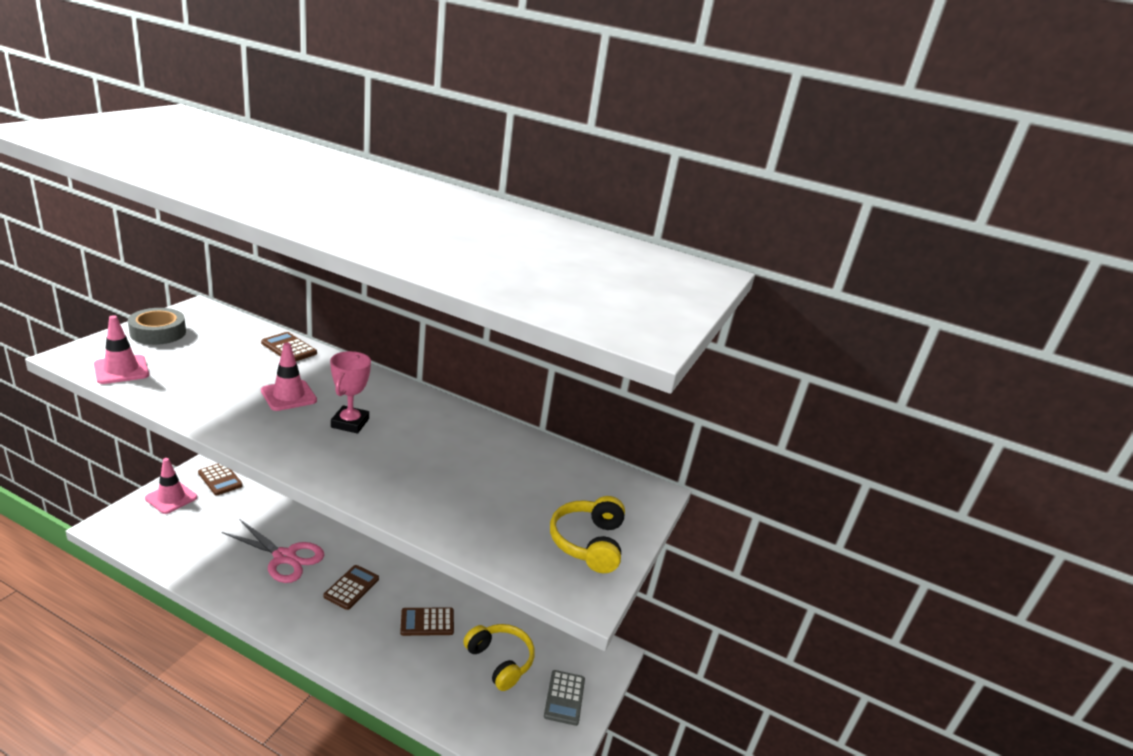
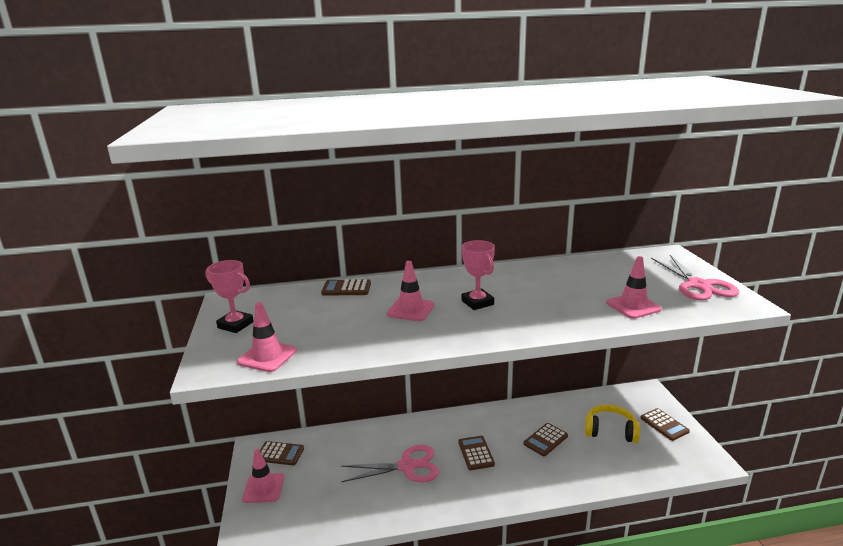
camera: 30 degrees left, 5 degrees down
grey tape [128,308,186,345] -> pink trophy [205,260,254,333]
grey calculator [544,670,585,726] -> brown calculator [641,408,690,441]
yellow headphones [550,496,625,573] -> pink scissors [651,255,739,300]
none -> pink traffic cone [606,256,662,319]

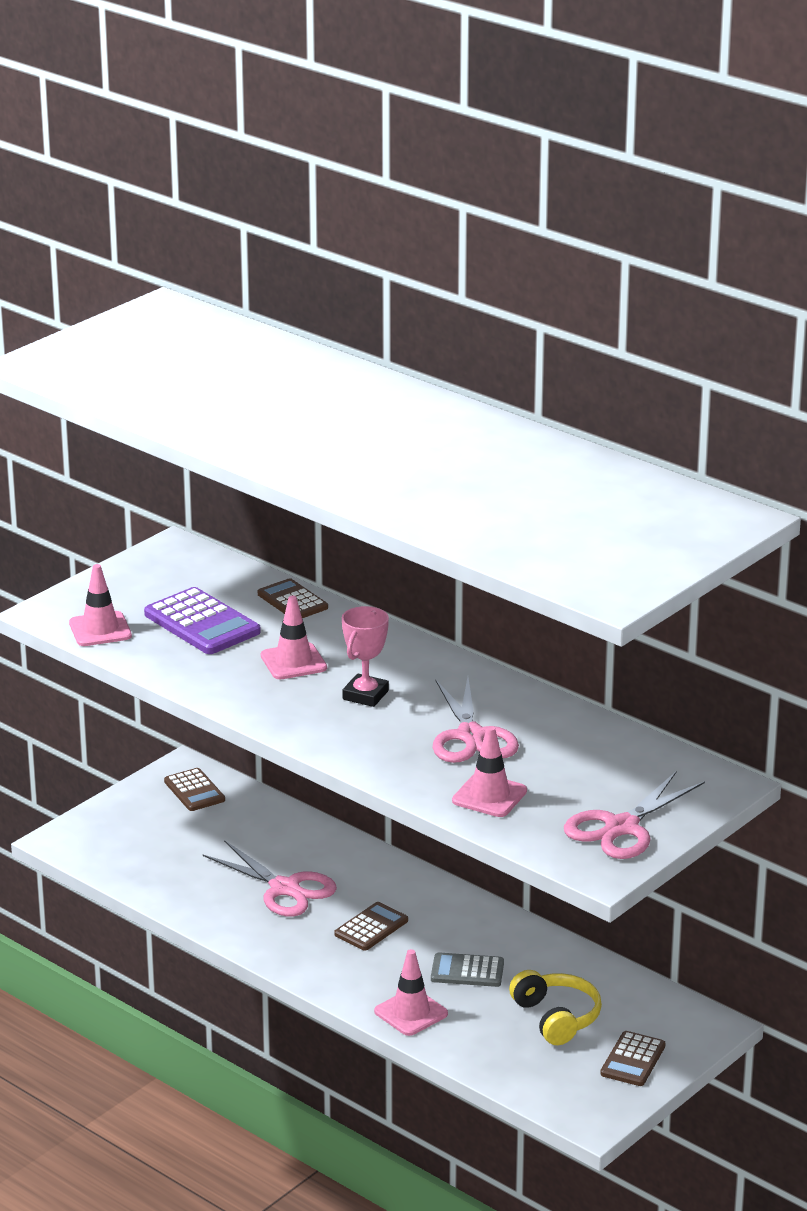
camera: 50 degrees right, 5 degrees up
pink trophy [205,260,254,333] -> none
pink traffic cone [242,449,285,503] -> pink traffic cone moved to [374,949,448,1036]
brown calculator [524,423,568,456] -> grey calculator [431,952,504,987]
none -> purple calculator [144,587,261,654]
none -> pink scissors [432,677,519,763]

